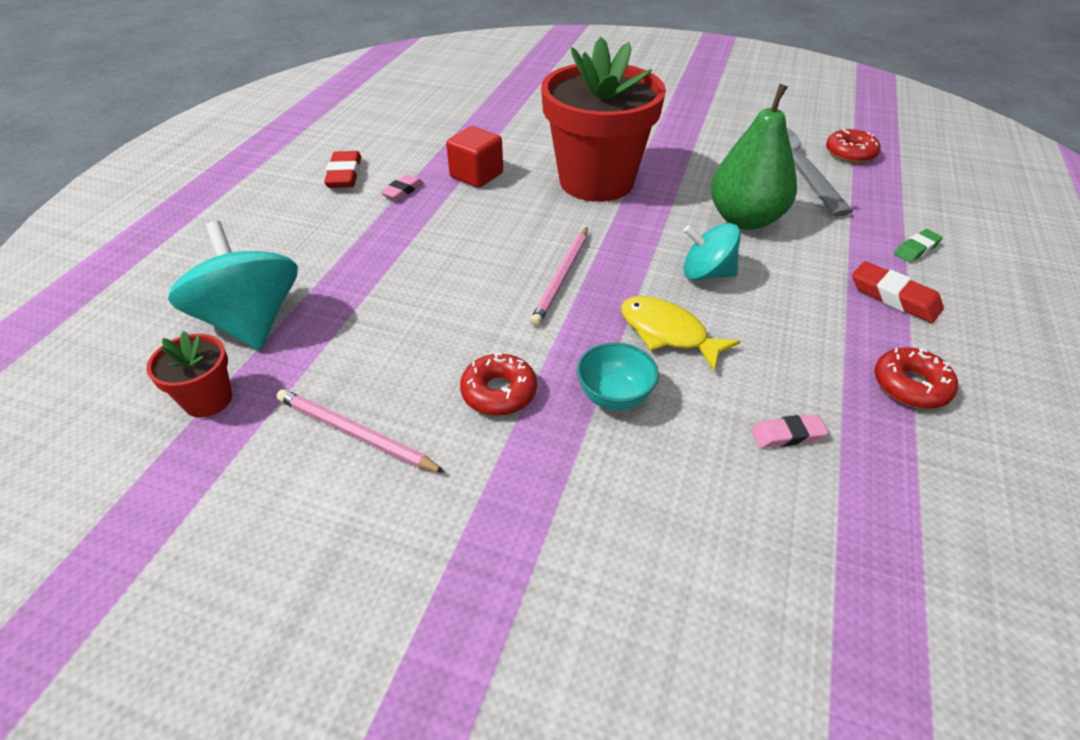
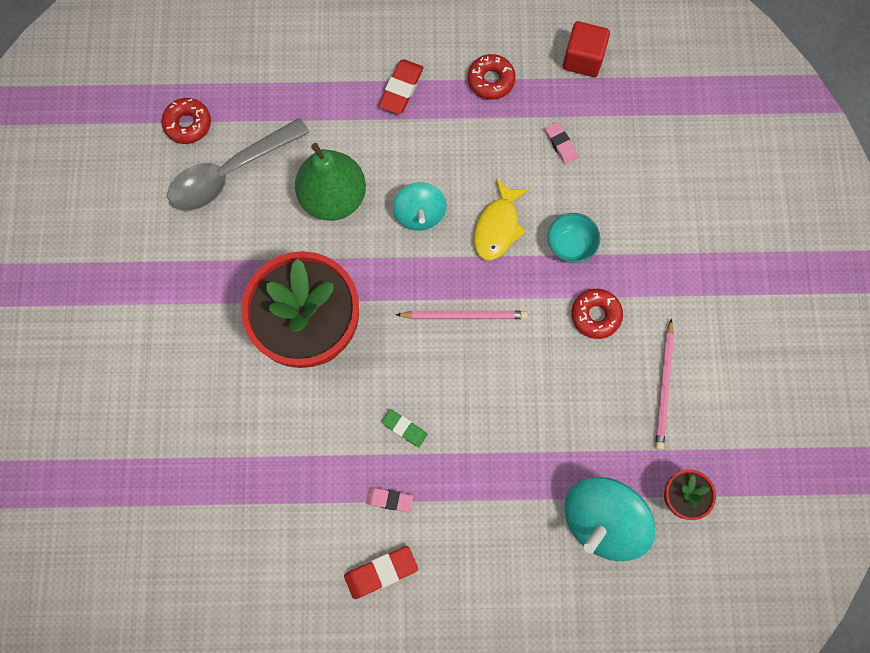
camera: 110 degrees left, 30 degrees up
red cube [446,126,503,188] -> red cube moved to [563,21,610,77]
green eraser [894,229,943,263] -> green eraser moved to [382,410,427,448]

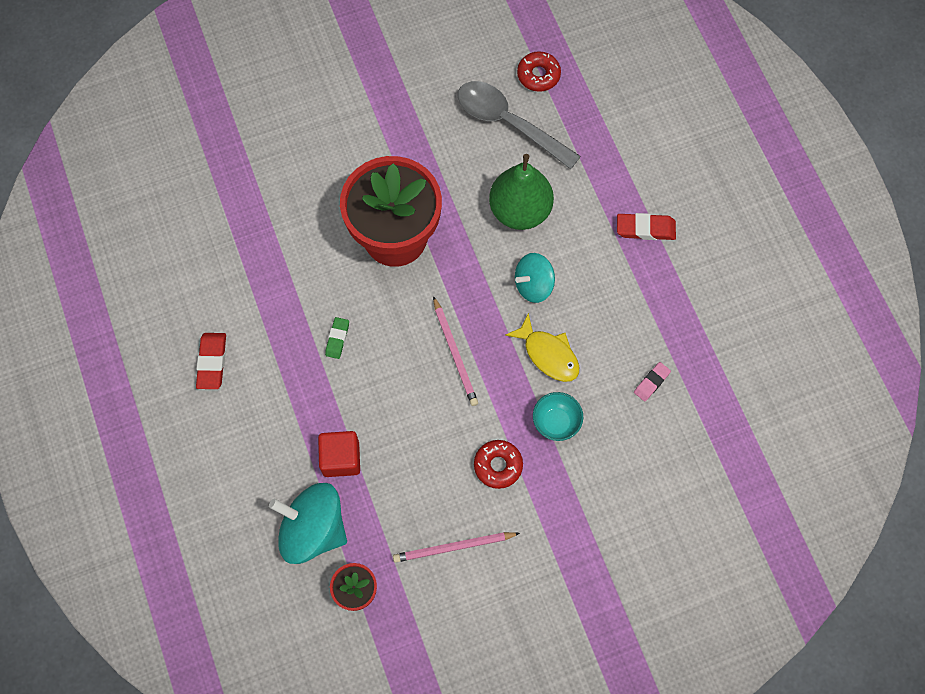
camera: 70 degrees right, 5 degrees down
red eraser [344,546,418,599] -> red eraser turned 45 degrees clockwise [196,333,226,389]
pink eraser [366,487,413,512] -> none
red donut [468,54,516,100] -> none
yellow fish [474,179,529,261] -> yellow fish turned 135 degrees counterclockwise [505,313,579,382]
red cube [563,21,610,77] -> red cube moved to [318,431,360,477]

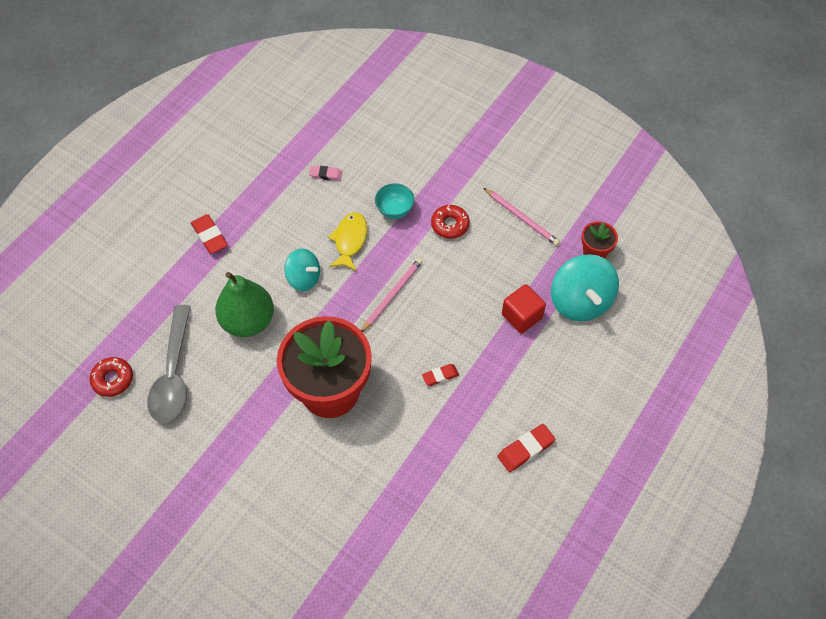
camera: 125 degrees left, 10 degrees down
green eraser [325,317,349,359] -> red eraser [422,364,459,386]

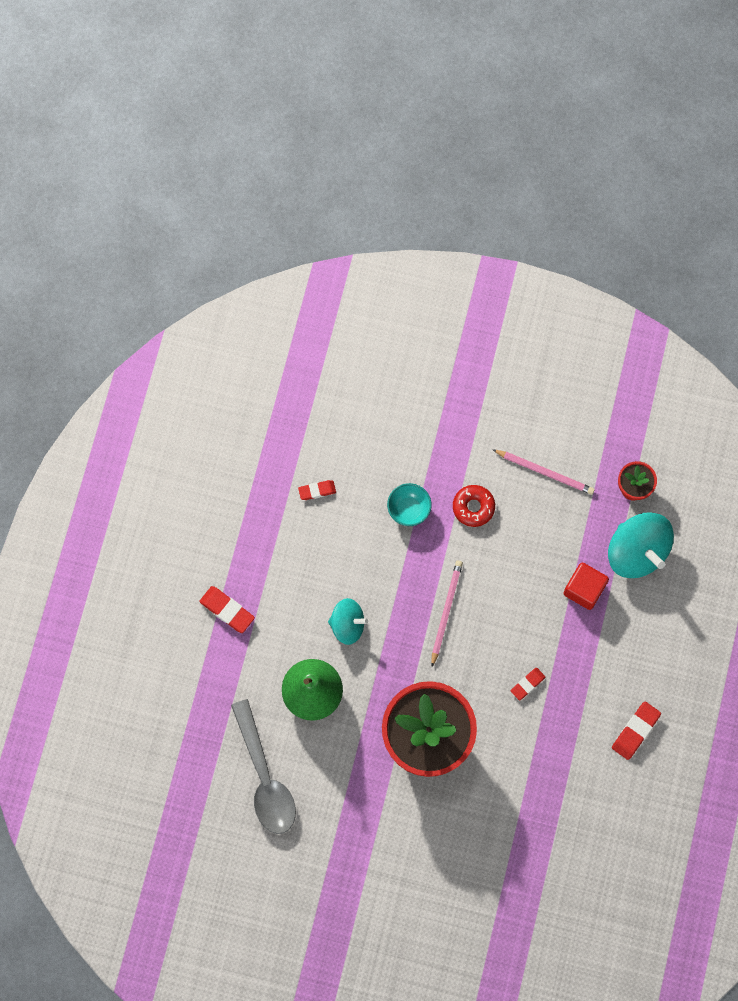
camera: 20 degrees left, 15 degrees up
red donut [90,357,133,397] -> none
pink eraser [309,166,342,181] -> red eraser [298,480,336,500]
yellow fish [328,213,368,271] -> none

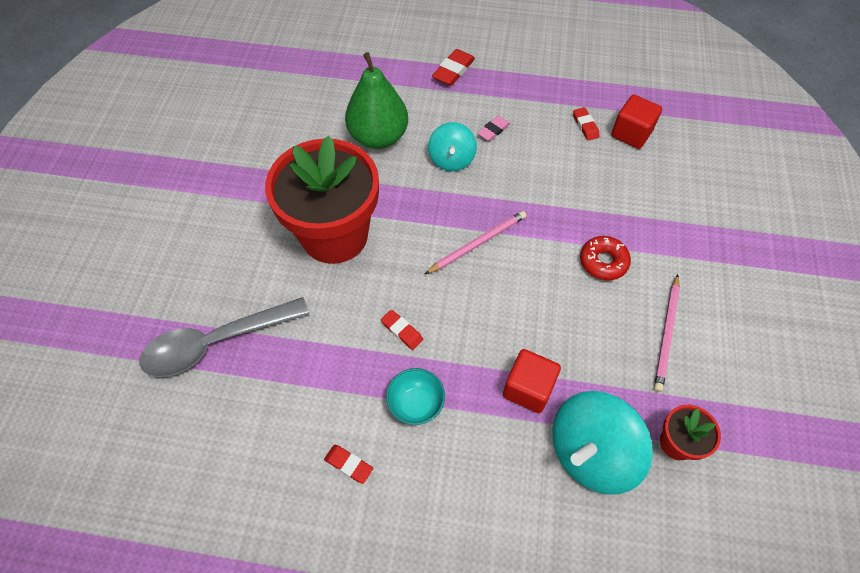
camera: 85 degrees right, 15 degrees down
grey spoon [231,699,296,834] -> grey spoon moved to [140,297,309,377]
turquoise bowl [387,483,432,526] -> turquoise bowl moved to [386,368,445,425]
pink pencil [431,561,463,667] -> pink pencil turned 45 degrees counterclockwise [425,211,526,274]
red eraser [612,702,661,760] -> red eraser [324,445,373,484], size x0.65
none -> pink eraser [477,116,510,141]
none -> red cube [611,95,662,149]

